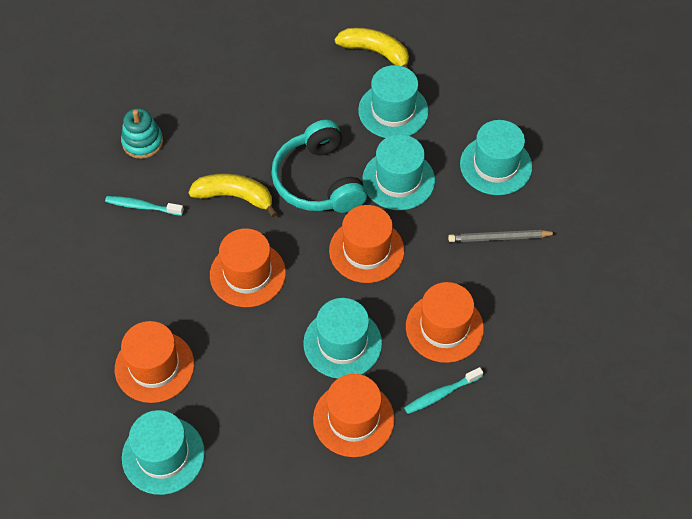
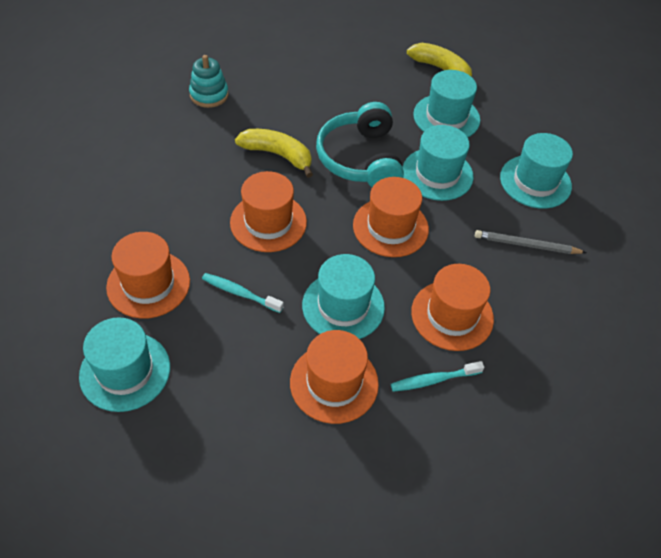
camera: 10 degrees right, 5 degrees down
turquoise toothbrush [105,196,184,216] -> turquoise toothbrush moved to [202,273,284,313]

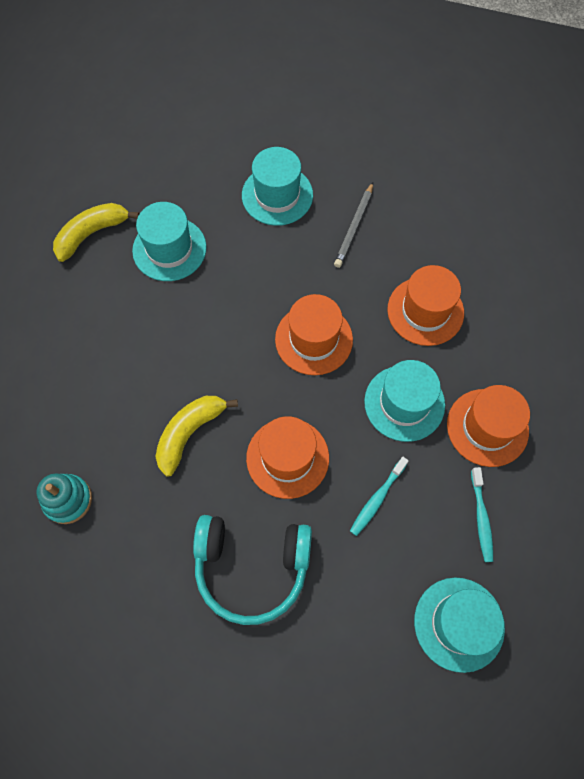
camera: 75 degrees left, 15 degrees up
orange hat [106,232,190,319] -> none
turquoise headphones [316,102,404,187] -> turquoise headphones moved to [193,515,312,625]
turquoise toothbrush [391,361,484,392] -> turquoise toothbrush moved to [471,467,493,562]
turquoise hat [403,125,474,201] -> none

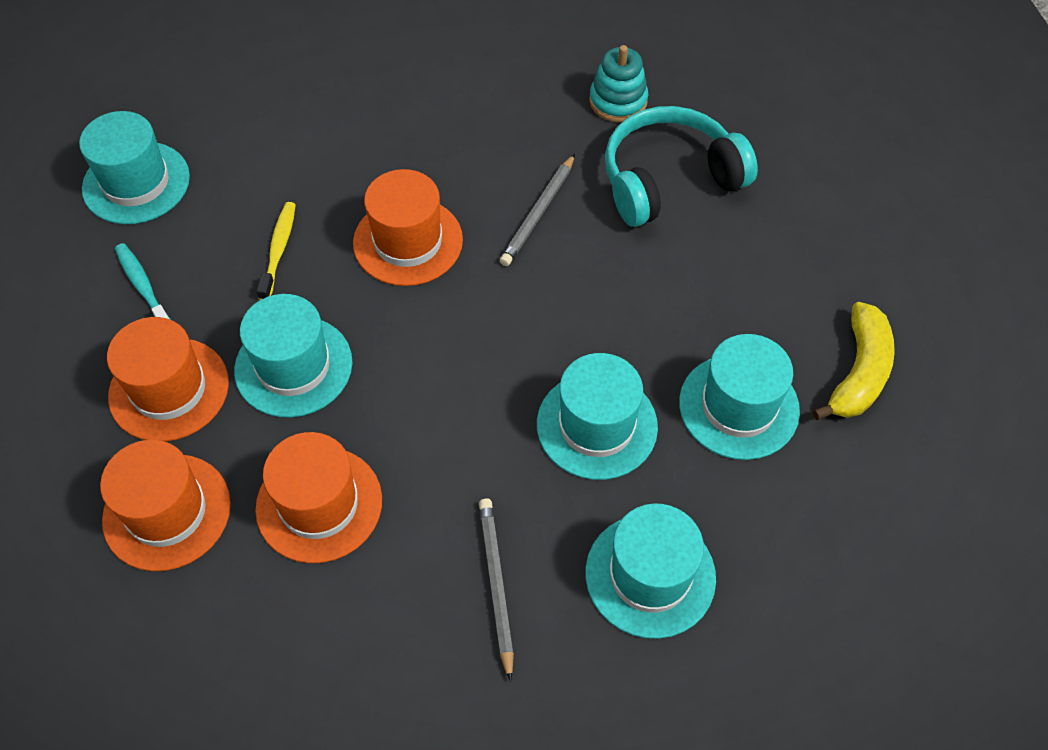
camera: 150 degrees right, 10 degrees down
yellow banana [155,396,238,477] -> grey pencil [500,154,575,266]
turquoise headphones [193,515,312,625] -> turquoise headphones moved to [605,106,758,227]
orange hat [275,294,353,375] -> orange hat moved to [100,440,231,571]
turquoise toothbrush [350,457,409,536] -> yellow toothbrush [256,202,296,300]
none -> turquoise hat [537,353,658,480]

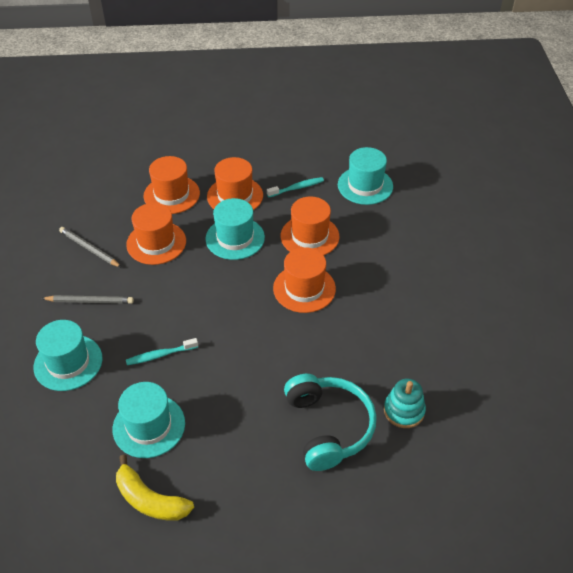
camera: 100 degrees right, 10 degrees down
yellow toothbrush [256,202,296,300] -> orange hat [281,197,340,256]
grey pencil [500,154,575,266] -> grey pencil moved to [59,227,122,268]
turquoise hat [537,353,658,480] -> turquoise toothbrush [126,338,198,365]

